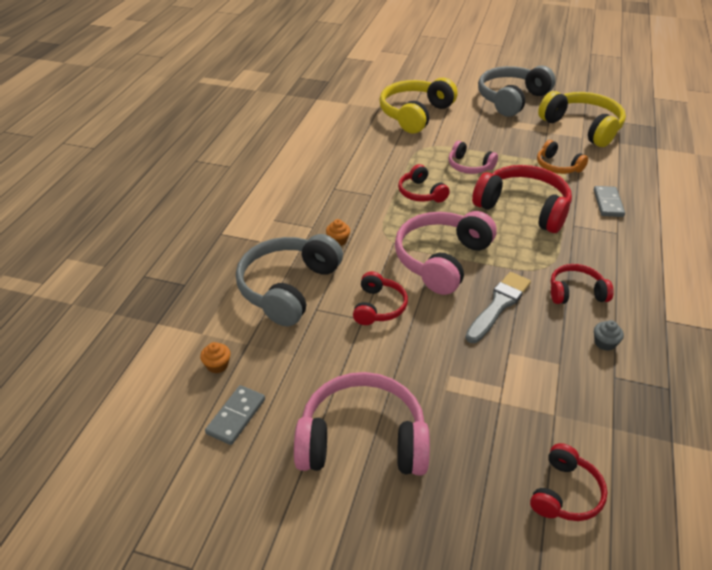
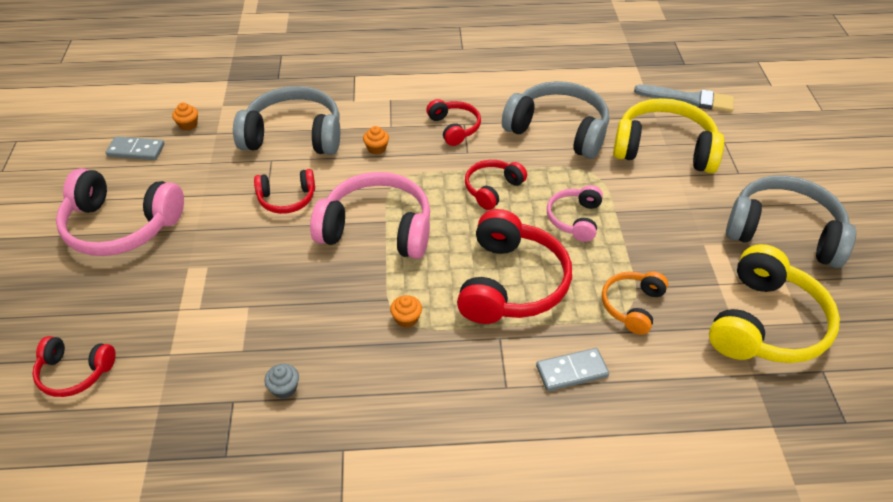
camera: 70 degrees right, 5 degrees up
pink headphones [294,372,430,476] -> pink headphones turned 120 degrees clockwise [56,168,184,256]
grey brush [465,272,531,343] -> grey brush moved to [634,84,734,112]
red headphones [551,264,614,304] -> red headphones moved to [426,99,481,146]
none -> orange cupcake [390,295,422,328]
none -> grey headphones [502,81,609,159]

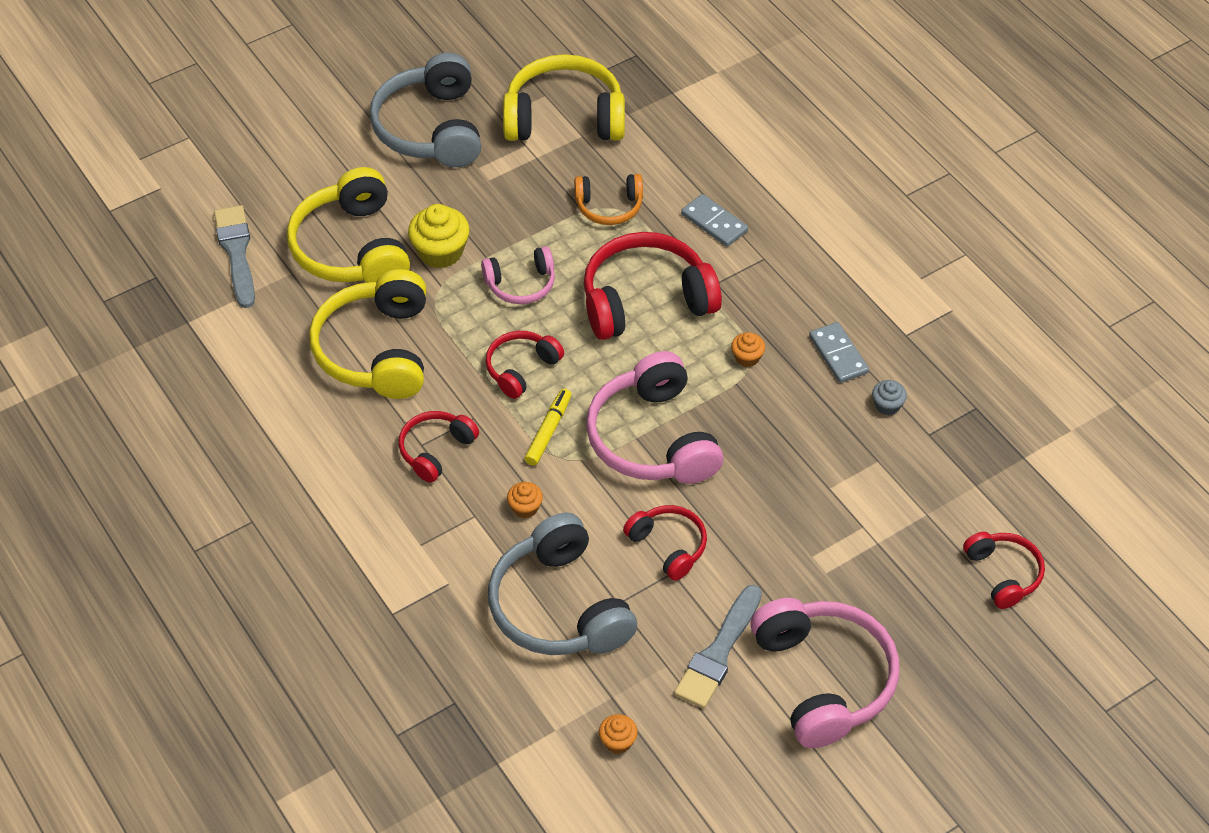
camera: 120 degrees left, 5 degrees up
grey domino [106,136,165,160] -> grey domino moved to [809,322,869,383]
red headphones [465,160,527,210] -> red headphones turned 120 degrees clockwise [485,331,564,399]
grey headphones [502,81,609,159] -> yellow headphones [309,269,426,399]
none -> yellow cupcake [408,204,470,269]
none -> yellow marker [524,389,571,466]
none -> grey brush [674,585,762,709]

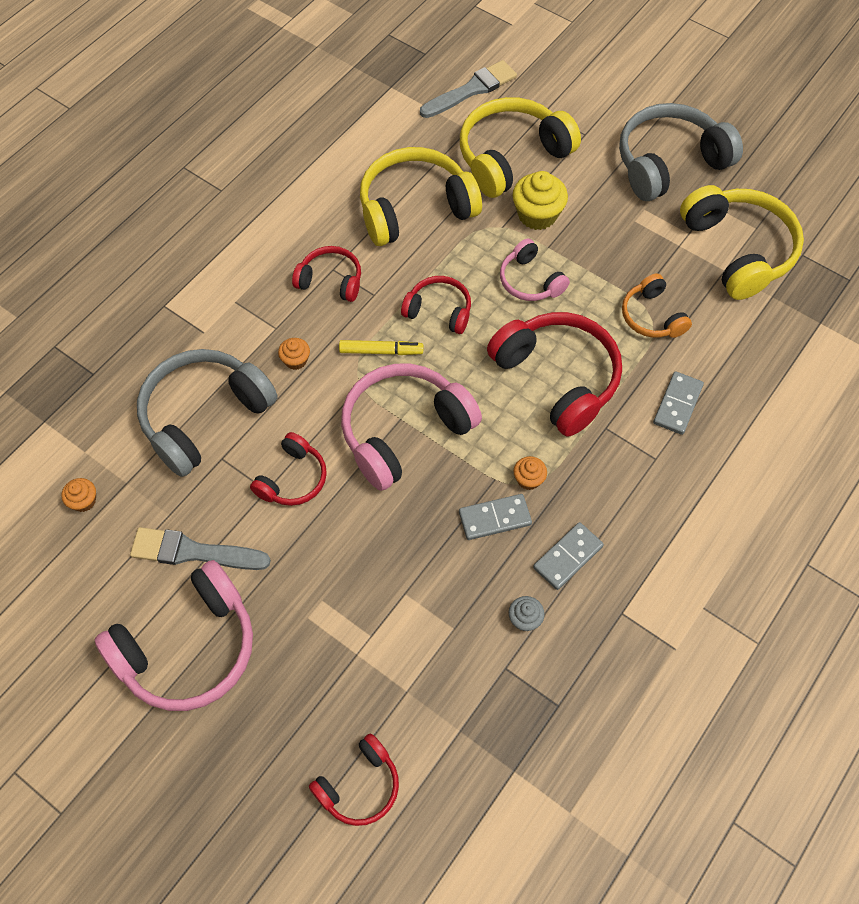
camera: 70 degrees right, 10 degrees up
none -> grey domino [459,494,532,540]

